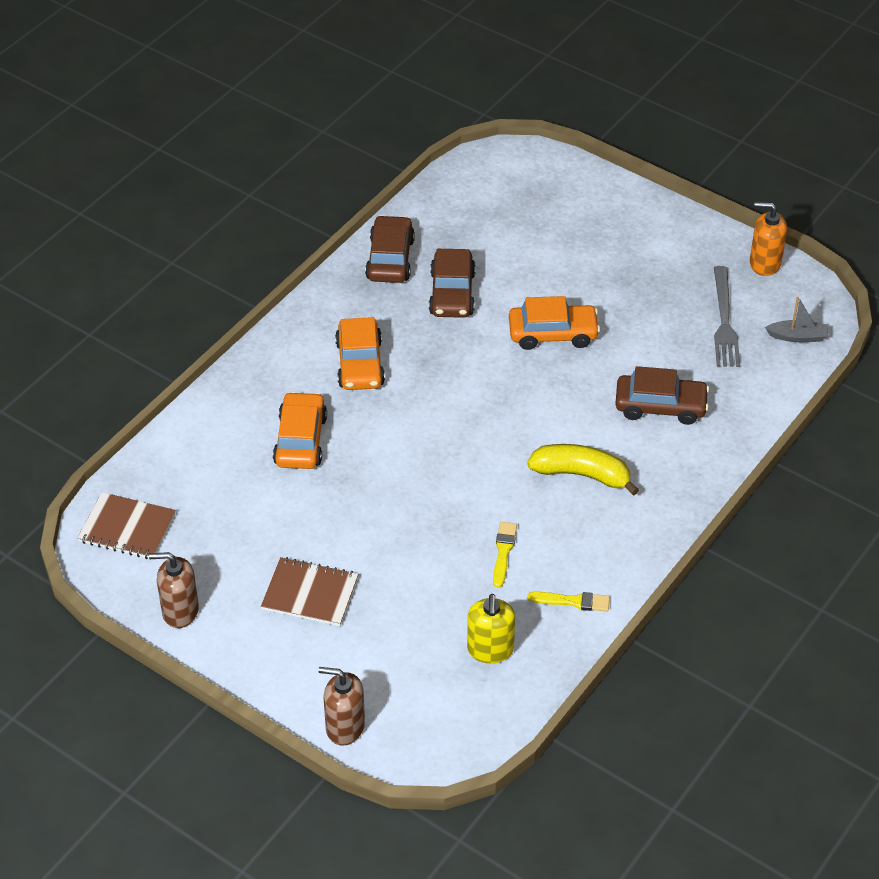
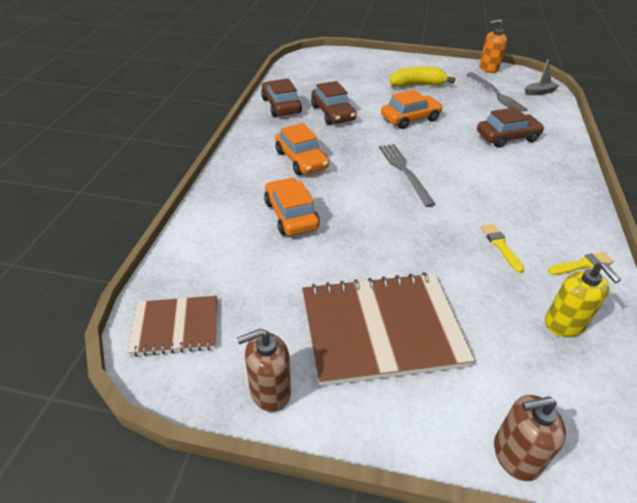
camera: 25 degrees left, 5 degrees down
brown notebook [261,557,359,626] -> brown notebook [302,272,475,386], size x1.80
yellow banana [527,444,639,496] -> yellow banana moved to [389,66,455,88]
none -> grey fork [379,144,436,207]

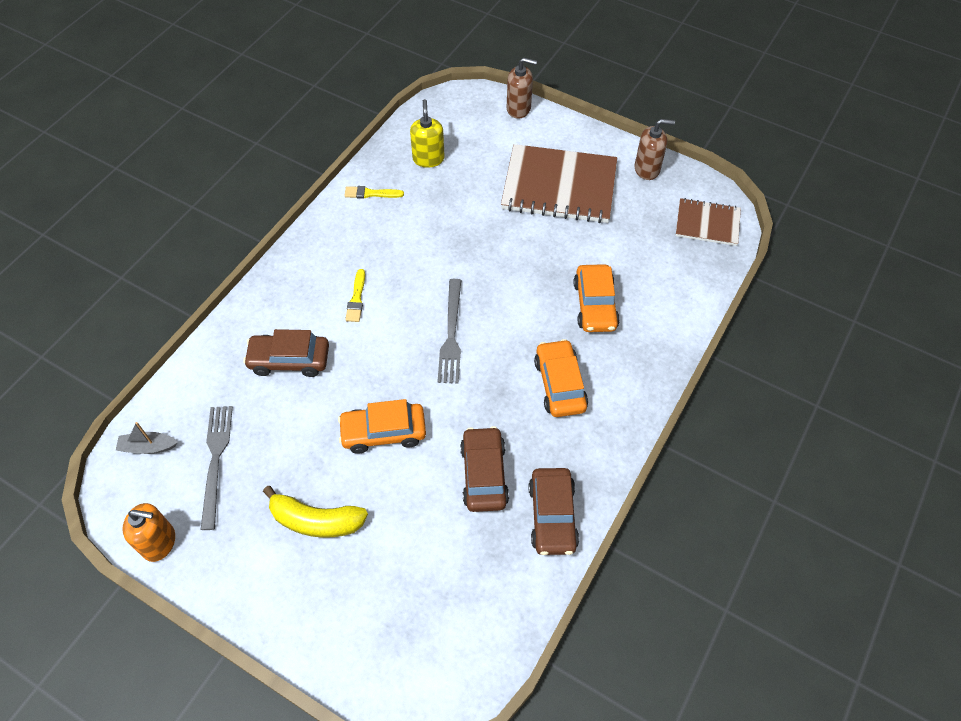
camera: 160 degrees left, 15 degrees up
yellow brush [481,224,524,273] -> yellow brush moved to [345,269,365,322]

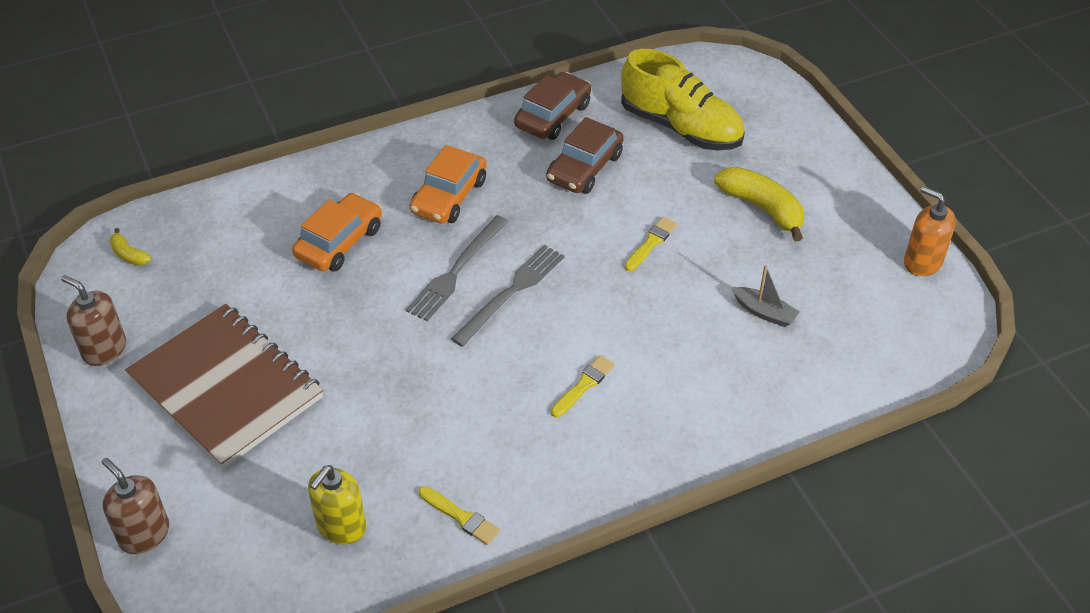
camera: 145 degrees left, 10 degrees down
grey boat [115,422,178,454] -> grey boat moved to [732,265,800,327]
grey fork [201,406,233,530] -> grey fork moved to [406,215,509,321]
brown car [243,329,329,377] -> none
orange car [338,399,426,454] -> yellow brush [625,217,677,271]
brown notebook [676,198,741,246] -> yellow banana [109,228,152,266]
none -> yellow shoe [621,49,745,150]

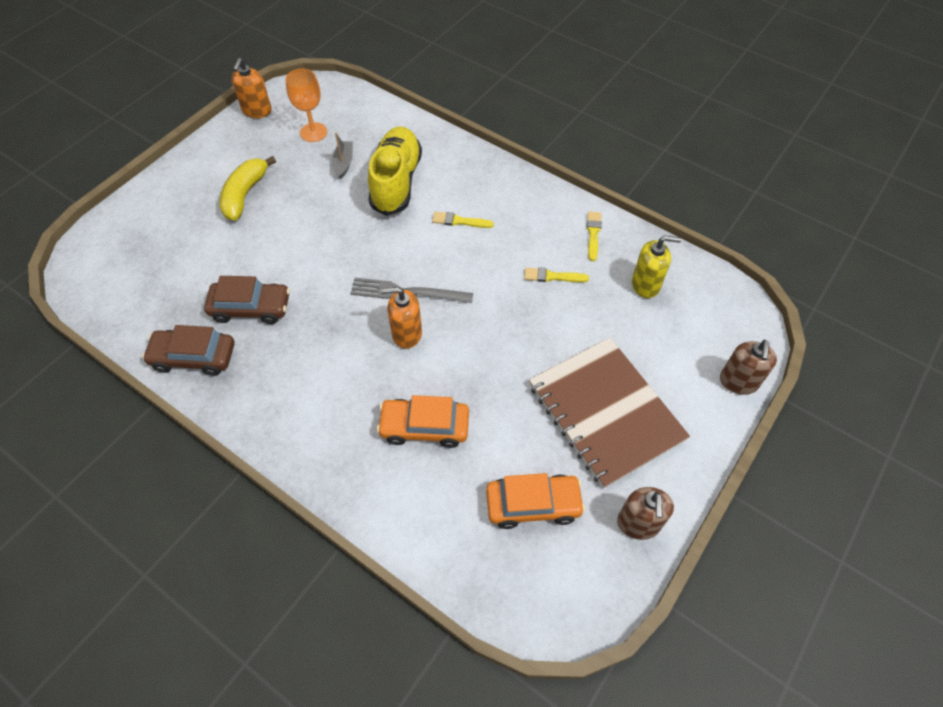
camera: 120 degrees left, 10 degrees up
yellow banana [109,228,152,266] -> none
brown notebook [125,304,323,469] -> brown notebook turned 45 degrees counterclockwise [529,338,690,489]
grey fork [406,215,509,321] -> orange soap dispenser [381,287,422,349]
orange car [410,145,486,224] -> orange car moved to [486,473,585,529]
yellow shoe [621,49,745,150] -> yellow shoe moved to [368,126,422,216]
yellow brush [625,217,677,271] -> yellow brush moved to [524,267,589,282]
none -> orange goblet [285,69,327,142]

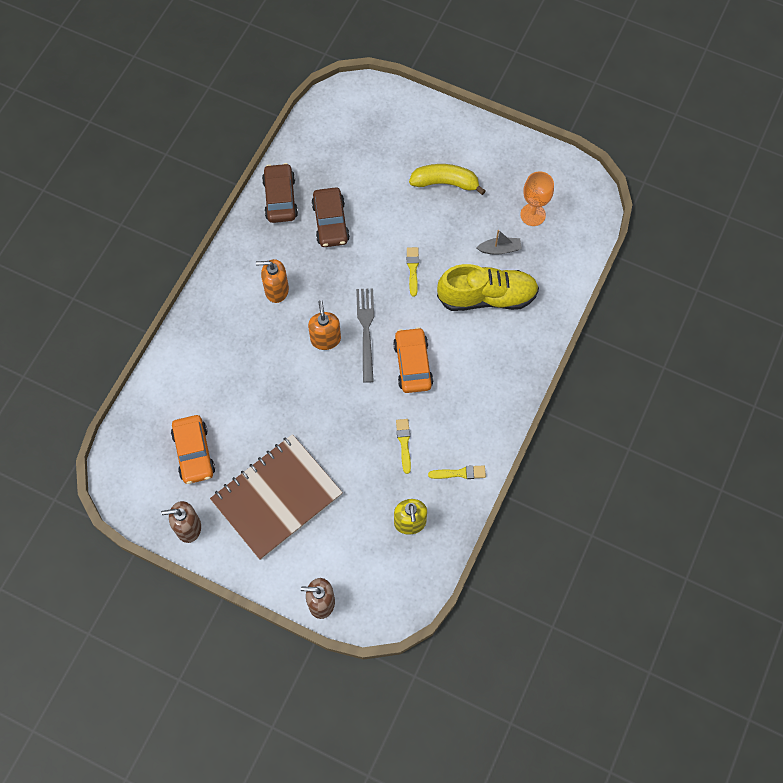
camera: 80 degrees right, 10 degrees up
orange soap dispenser [231,58,272,118] -> orange soap dispenser moved to [256,259,289,303]
orange car [377,395,469,448] -> orange car moved to [393,327,433,393]
yellow brush [432,211,494,228] -> yellow brush moved to [407,247,419,296]

